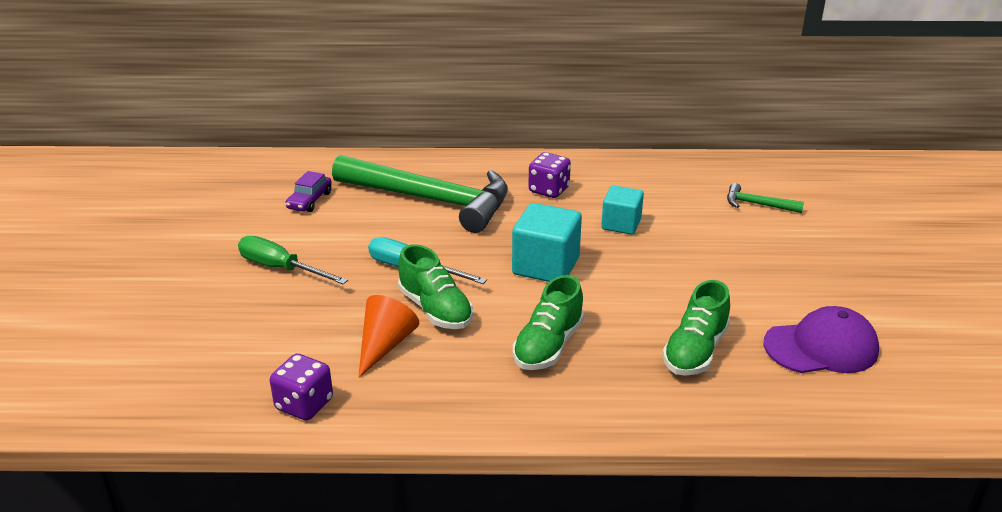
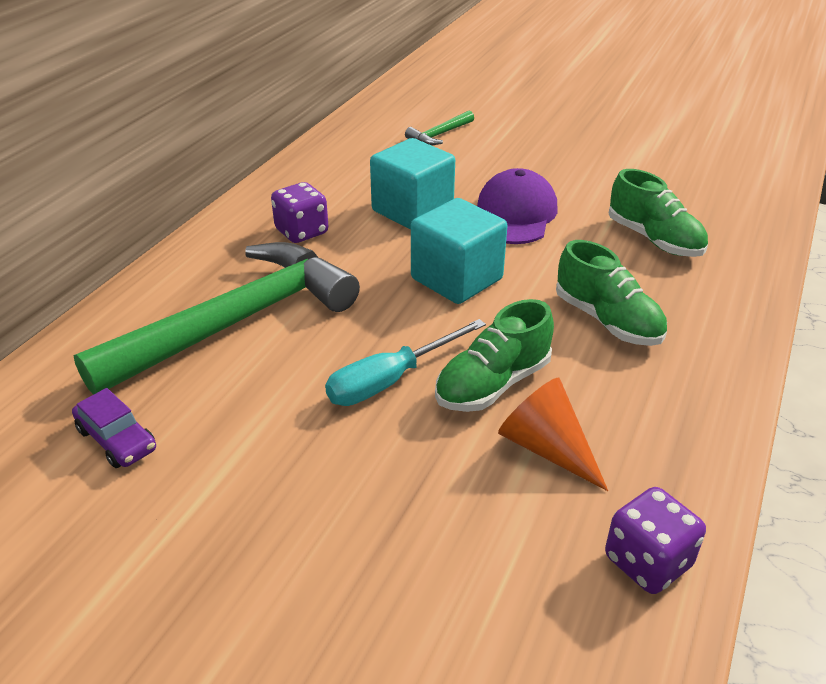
camera: 65 degrees left, 5 degrees up
green screwdriver [238,236,348,284] -> none
green shoe [398,244,473,329] -> green shoe turned 150 degrees clockwise [435,299,554,412]
turquoise cube [601,185,644,235] -> turquoise cube [370,138,455,230], size x1.52
purple cap [764,306,879,373] -> purple cap moved to [477,168,557,244]

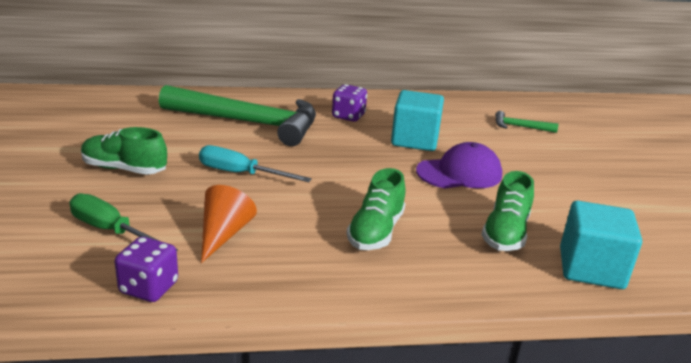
camera: 55 degrees right, 10 degrees down
purple car [72,388,156,468] -> none
turquoise cube [411,198,508,304] -> turquoise cube moved to [560,201,642,289]
green shoe [435,299,554,412] -> green shoe moved to [81,127,167,175]
none -> green screwdriver [69,193,178,251]

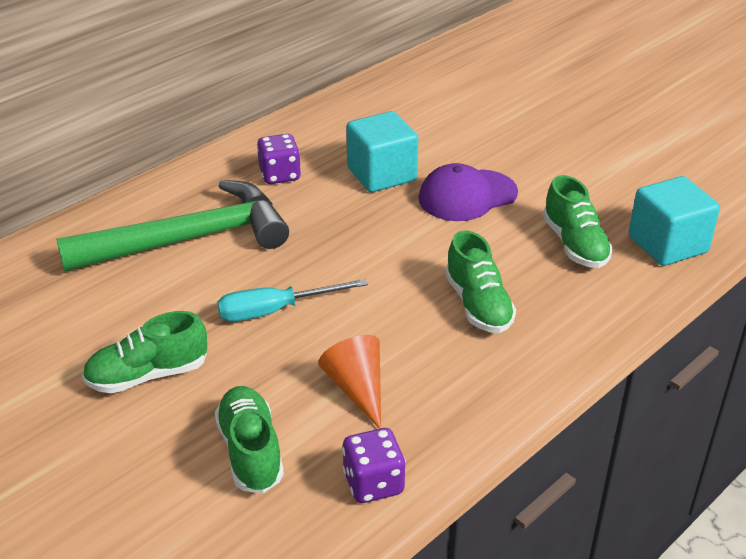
camera: 35 degrees left, 10 degrees up
green screwdriver [69,193,178,251] -> green shoe [215,386,284,493]
purple cap [416,142,502,188] -> purple cap turned 150 degrees counterclockwise [419,163,518,221]
green hammer [495,111,558,133] -> none

